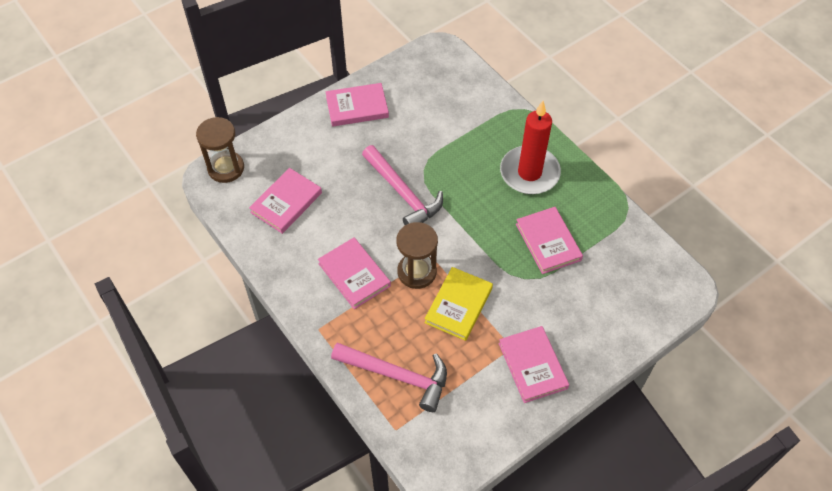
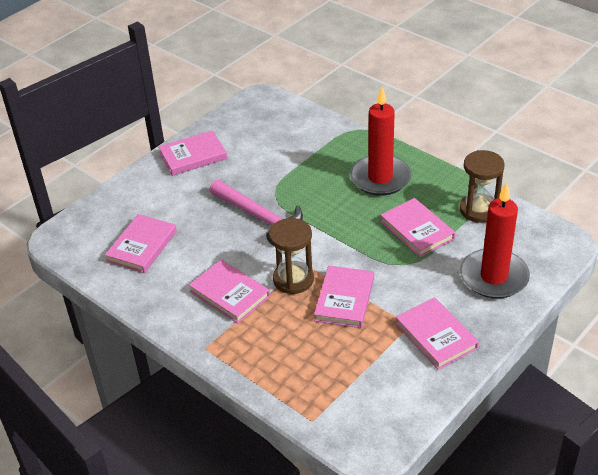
camera: 10 degrees left, 15 degrees down
brown hourglass [196,117,244,183] -> brown hourglass moved to [460,150,505,223]
pink hammer [331,343,447,412] -> none
yellow book [425,267,493,341] -> pink book [314,266,374,328]
none -> red candle [460,182,530,299]

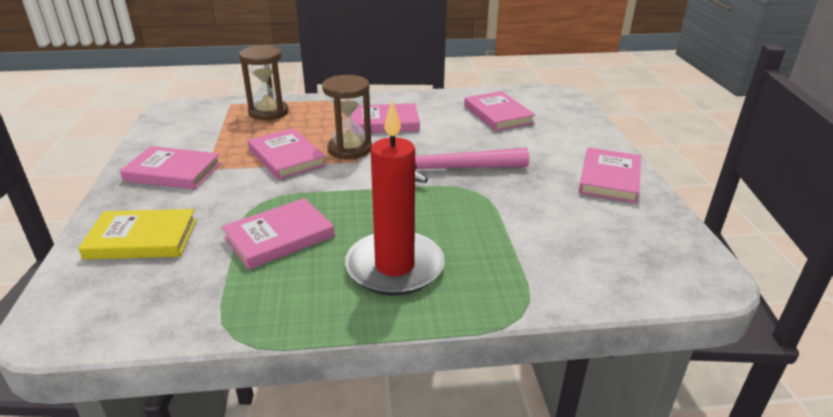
camera: 130 degrees right, 10 degrees down
pink book [380,198,455,257] -> pink book turned 45 degrees counterclockwise [222,198,334,270]
brown hourglass [460,150,505,223] -> brown hourglass moved to [239,45,288,121]
red candle [460,182,530,299] -> yellow book [78,209,197,260]

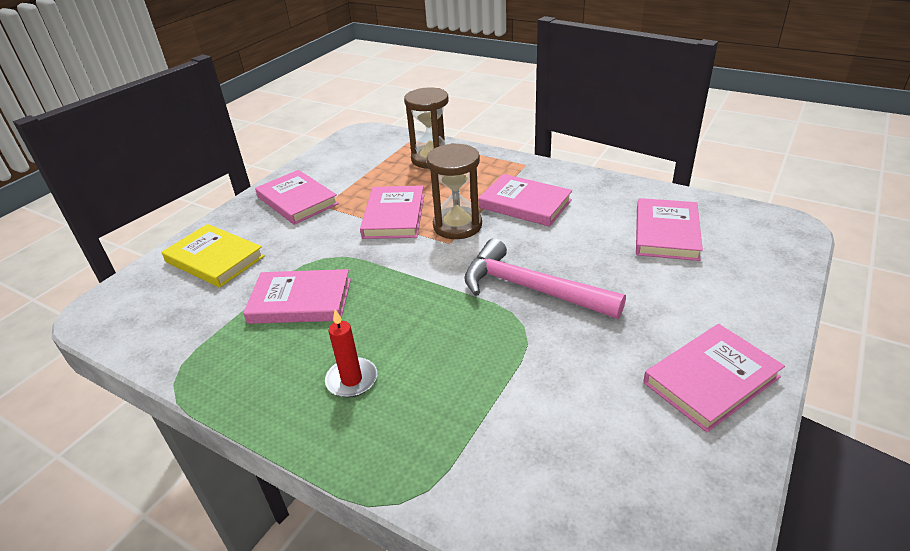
camera: 40 degrees right, 5 degrees up
red candle [345,100,444,296] -> red candle [325,310,377,398], size x0.48

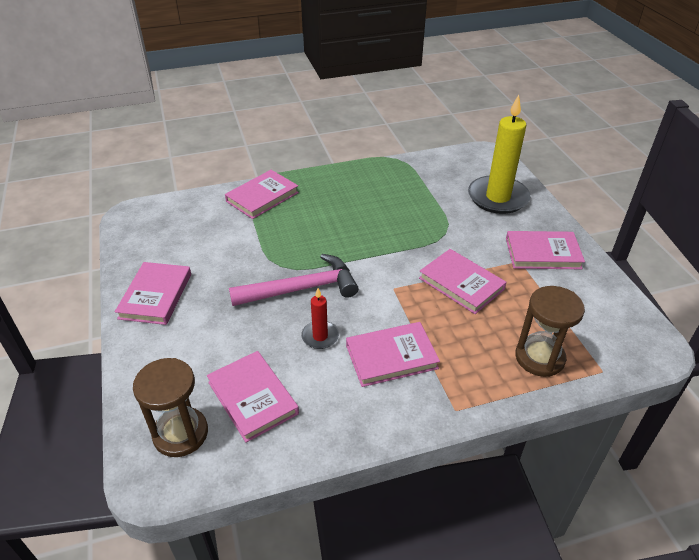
camera: 130 degrees right, 5 degrees up
yellow book [162,224,265,288] -> yellow candle [468,95,530,214]
pink book [243,269,351,324] -> pink book moved to [225,170,299,219]
red candle [325,310,377,398] -> red candle moved to [301,288,339,349]
brown hourglass [426,143,482,239] -> brown hourglass moved to [133,358,208,457]

